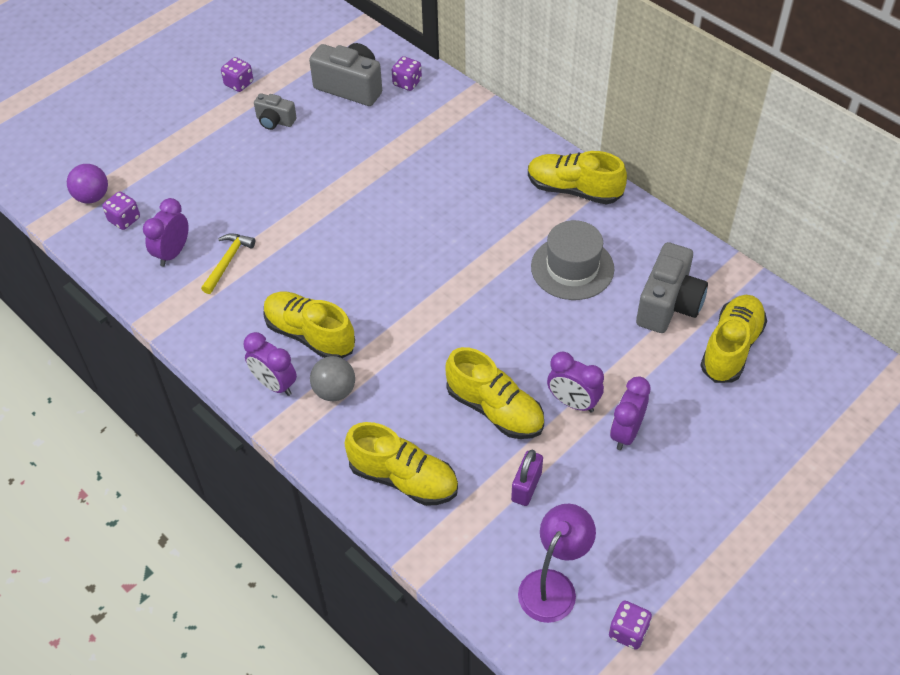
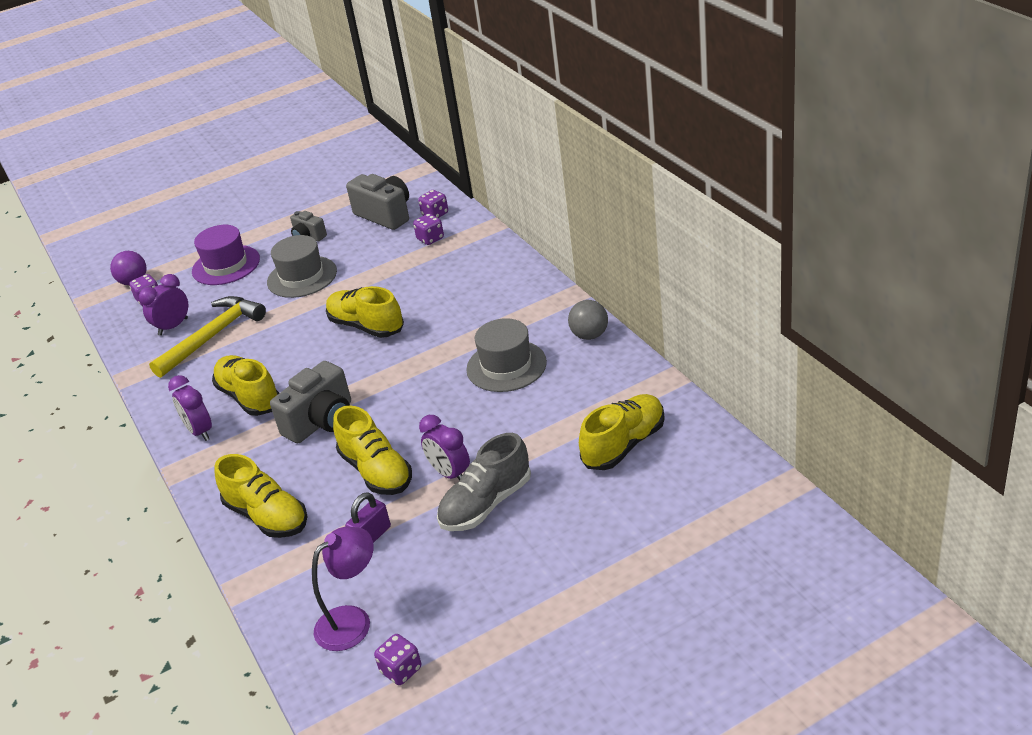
camera: 20 degrees right, 15 degrees down
yellow hammer [201,233,255,294] -> yellow hammer [149,296,266,378], size x1.81
purple dice [221,57,253,92] -> purple dice moved to [413,213,444,245]
grey ball [310,356,355,401] -> grey ball moved to [568,300,608,340]
yellow shoe [528,151,627,204] -> yellow shoe moved to [326,286,404,338]
purple clock [610,377,651,450] -> grey shoe [437,433,531,531]
grey camera [636,242,708,333] -> grey camera moved to [270,361,351,443]
none -> purple hat [192,225,260,285]
none -> grey hat [267,235,337,298]

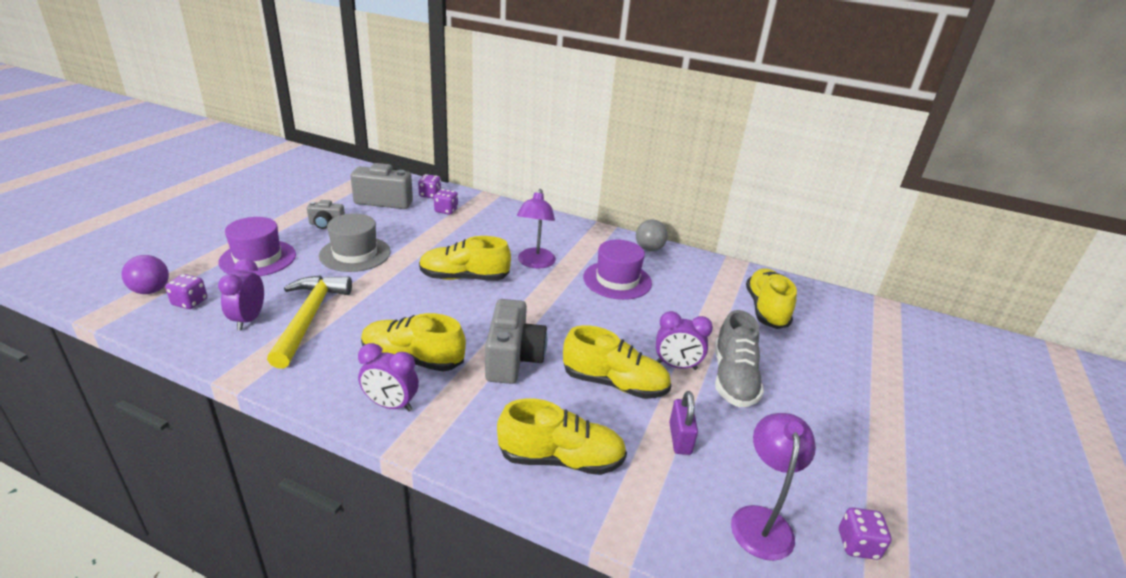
camera: 45 degrees left, 5 degrees down
grey hat [466,318,547,392] -> purple hat [583,240,652,300]
none -> purple lamp [517,189,556,269]

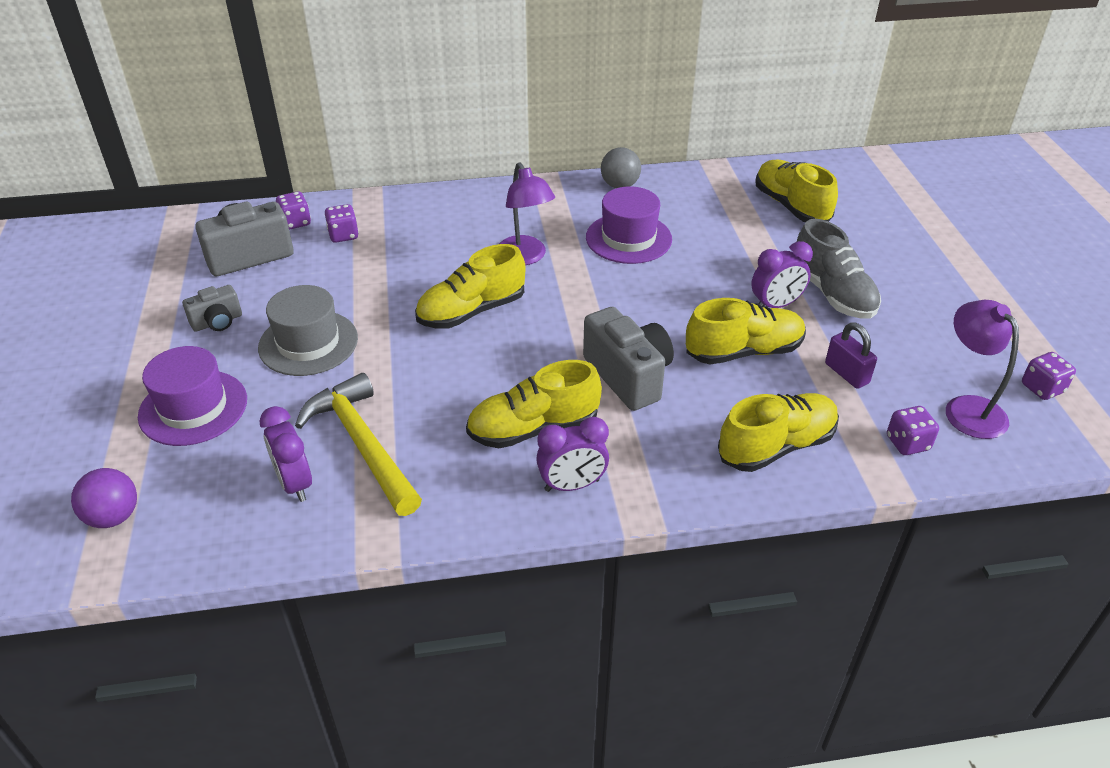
camera: 30 degrees left, 10 degrees up
purple dice [165,274,207,309] -> purple dice moved to [887,406,939,455]

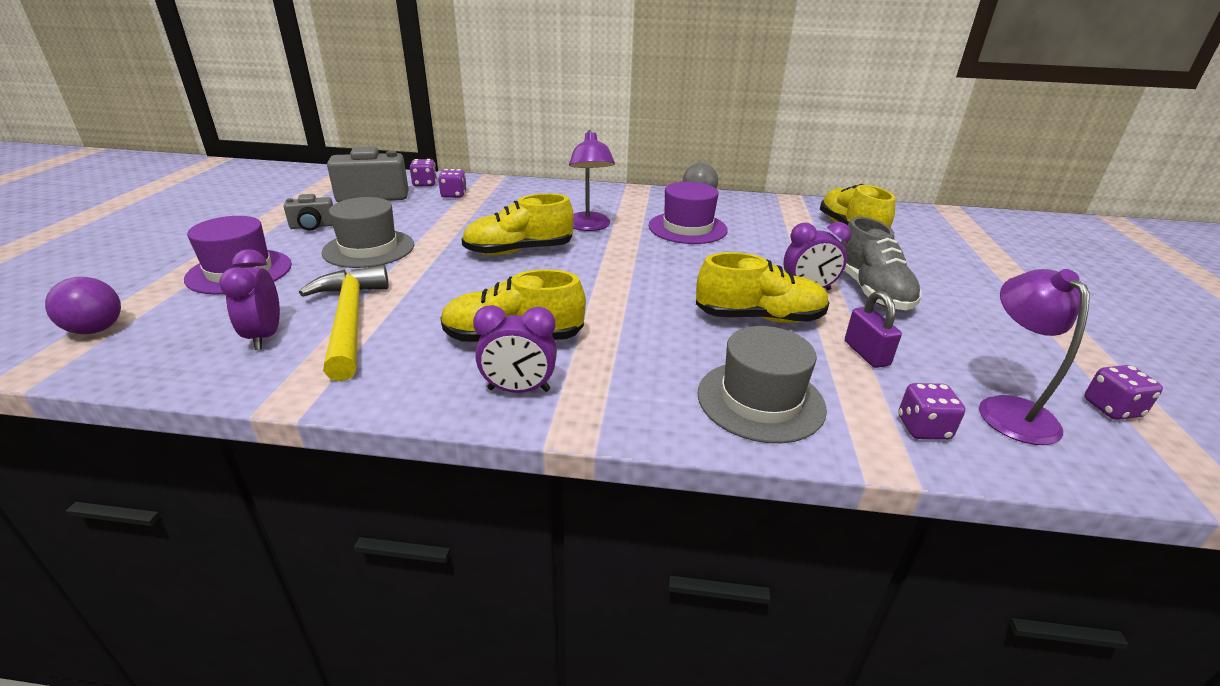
camera: 15 degrees right, 10 degrees down
grey camera [583,307,674,411] -> none
yellow shoe [718,393,839,472] -> grey hat [697,326,827,443]

